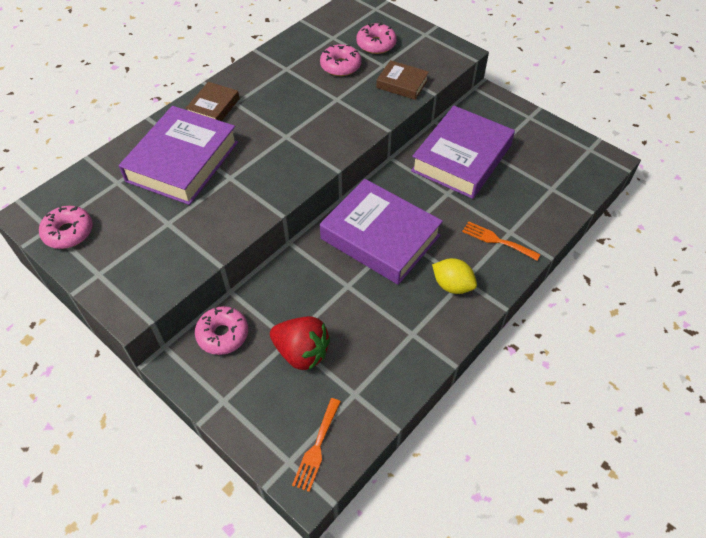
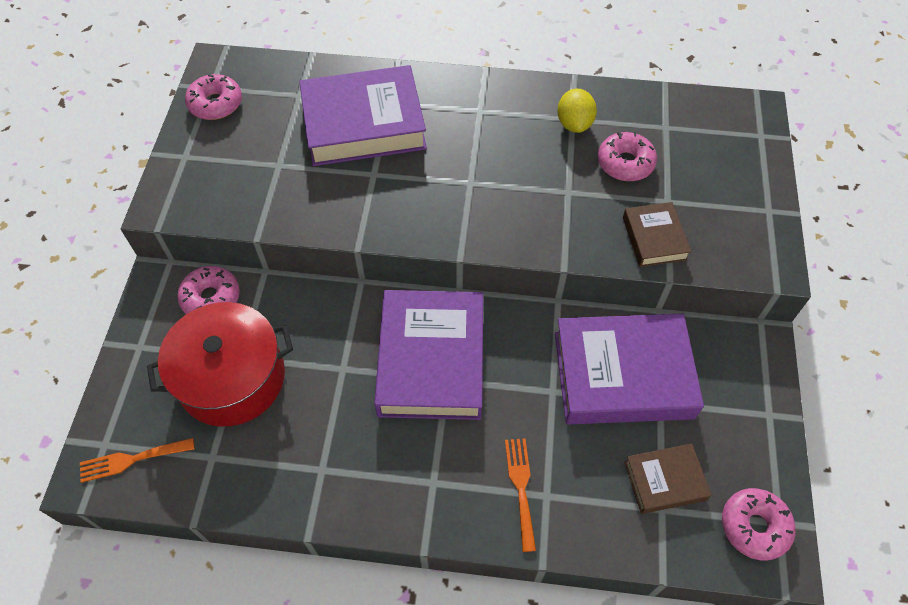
camera: 55 degrees right, 5 degrees up
brown book [185,82,239,121] -> brown book moved to [624,443,711,514]
red strawberry [270,316,330,370] -> red pot [147,302,293,427]
pink donut [356,22,397,54] -> pink donut moved to [722,488,796,560]
yellow lemon [432,258,477,294] -> yellow lemon moved to [557,89,597,133]

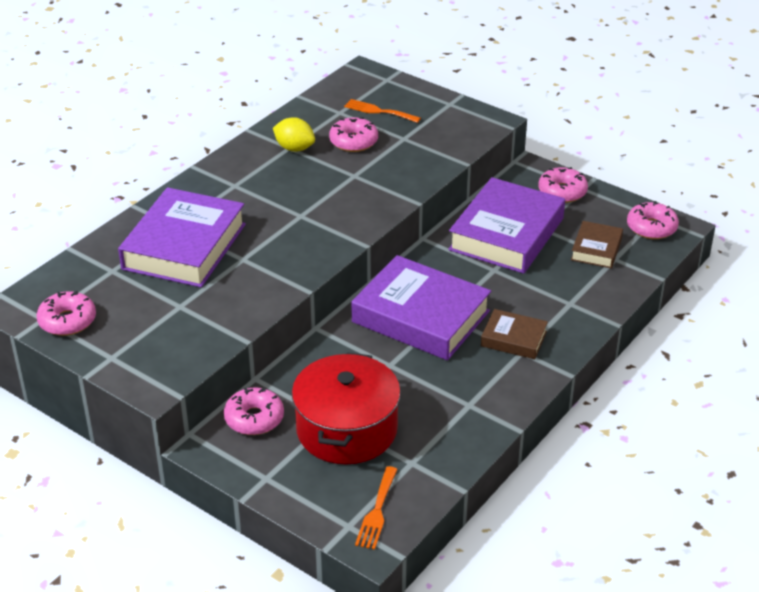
camera: 60 degrees left, 20 degrees down
orange fork [505,438,536,552] -> orange fork moved to [344,99,421,123]
brown book [623,202,692,267] -> brown book moved to [481,309,548,359]
none -> pink donut [538,167,588,203]

